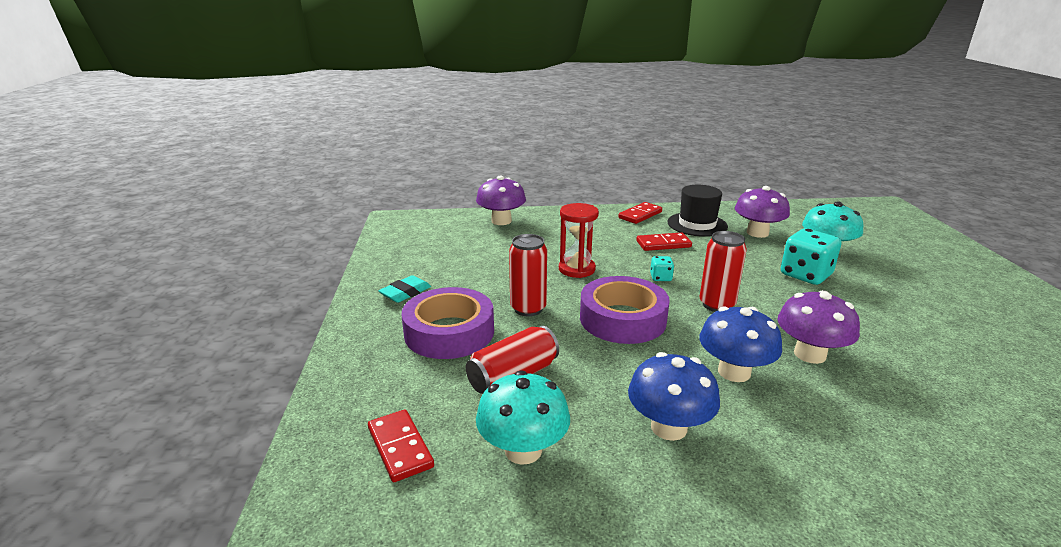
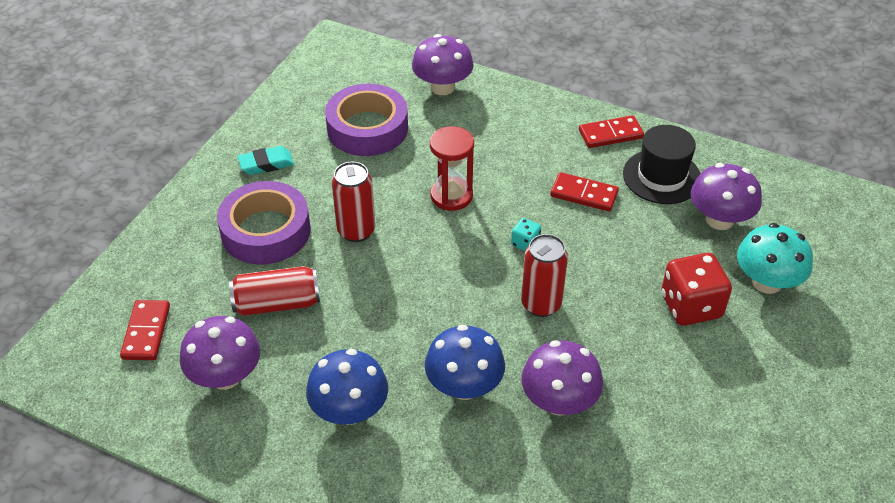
camera: 30 degrees right, 20 degrees up
turquoise mushroom [476,370,570,465] -> purple mushroom [180,316,260,390]
purple tape [580,276,670,344] -> purple tape moved to [325,84,408,156]
turquoise dice [781,228,842,285] -> red dice [661,253,732,326]

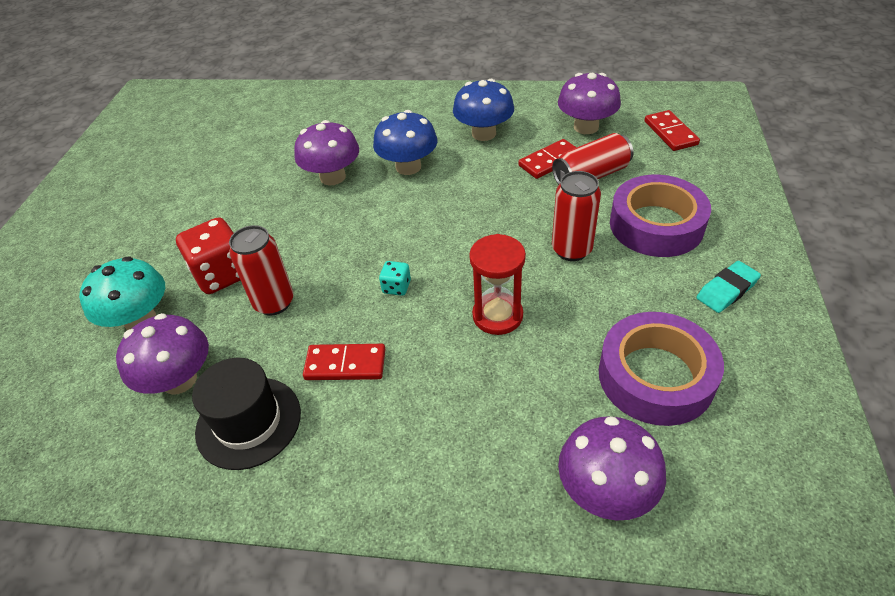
camera: 165 degrees right, 0 degrees up
red can [521,234,568,317] -> red can moved to [229,225,294,316]
red domino [579,115,644,148] -> red domino moved to [518,139,577,179]

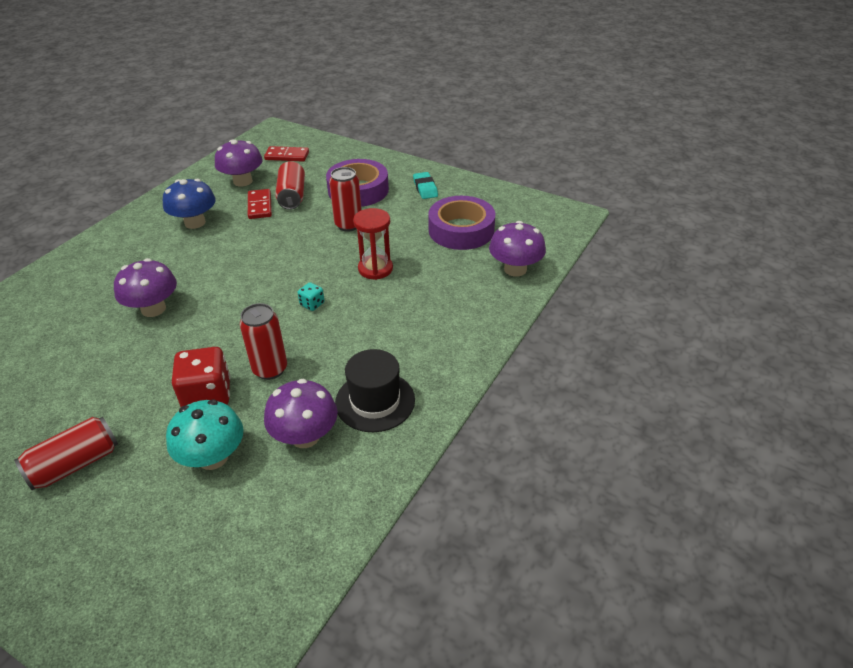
camera: 70 degrees left, 5 degrees down
red domino [303,344,385,380] -> none
blue mushroom [373,110,437,175] -> none
none -> red can [14,417,118,491]

